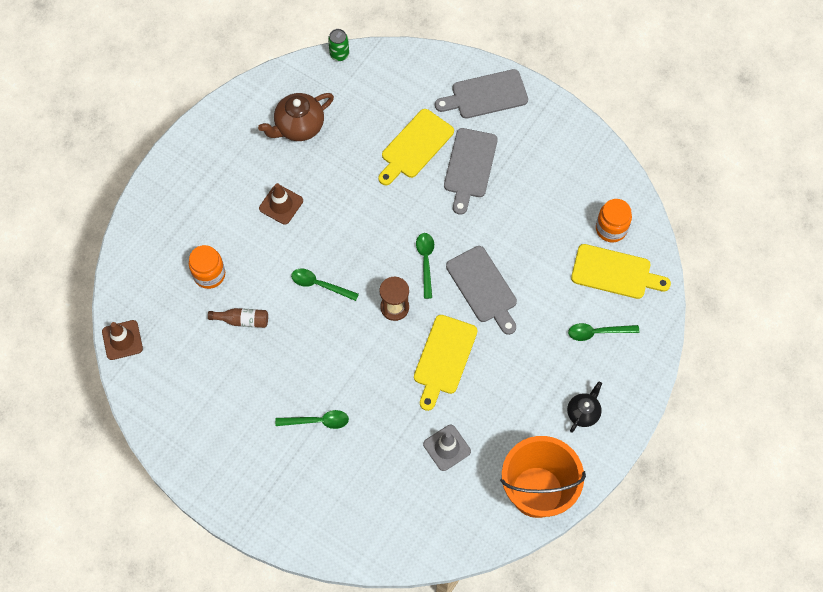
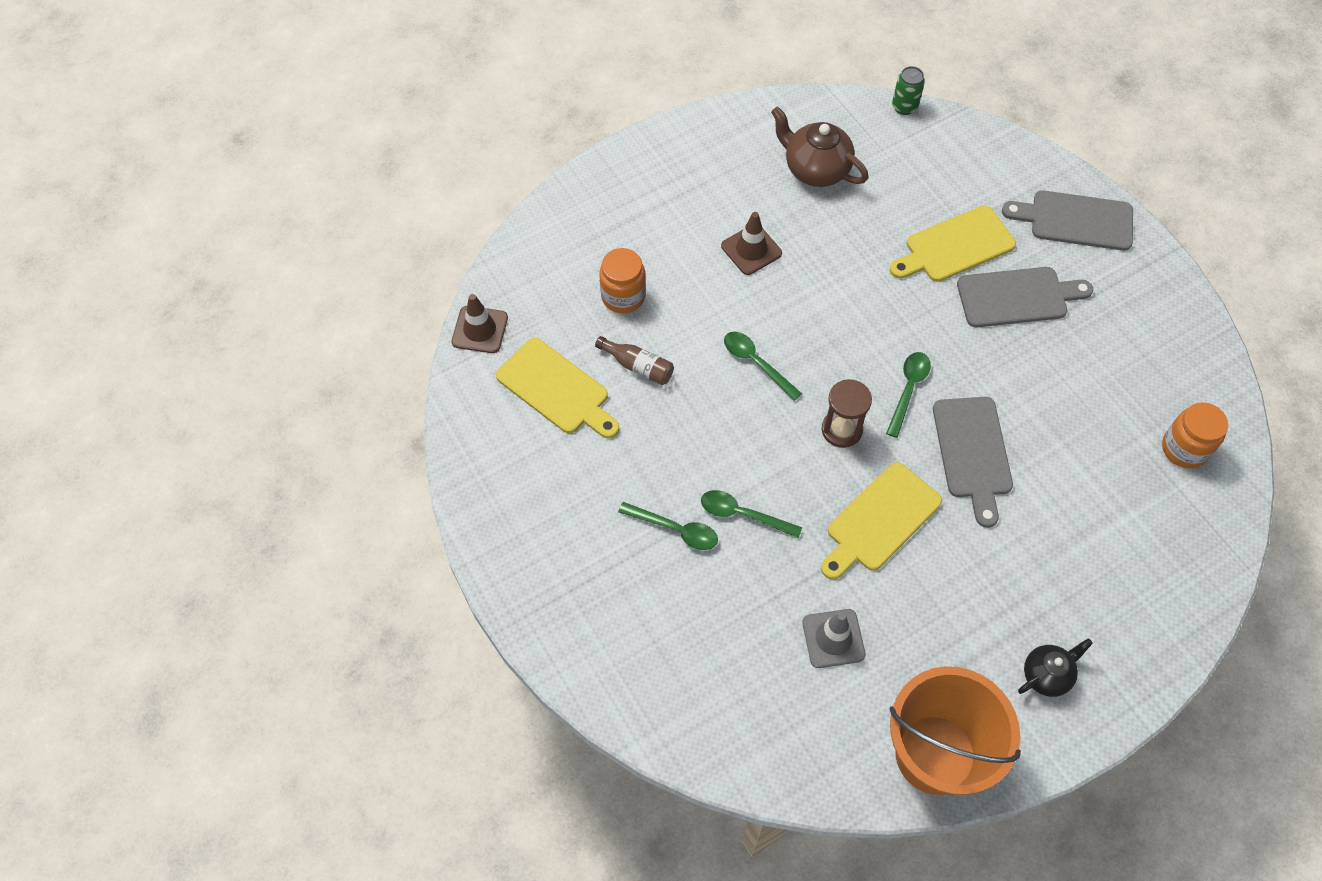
camera: 25 degrees right, 5 degrees down
brown teapot [258,93,334,141] -> brown teapot turned 45 degrees clockwise [771,107,869,187]
grey cutting board [444,128,498,215] -> grey cutting board turned 135 degrees counterclockwise [957,267,1093,327]
green spoon [568,323,639,341] -> green spoon moved to [701,490,802,538]
yellow cutting board [571,244,671,299] -> yellow cutting board moved to [496,338,619,438]

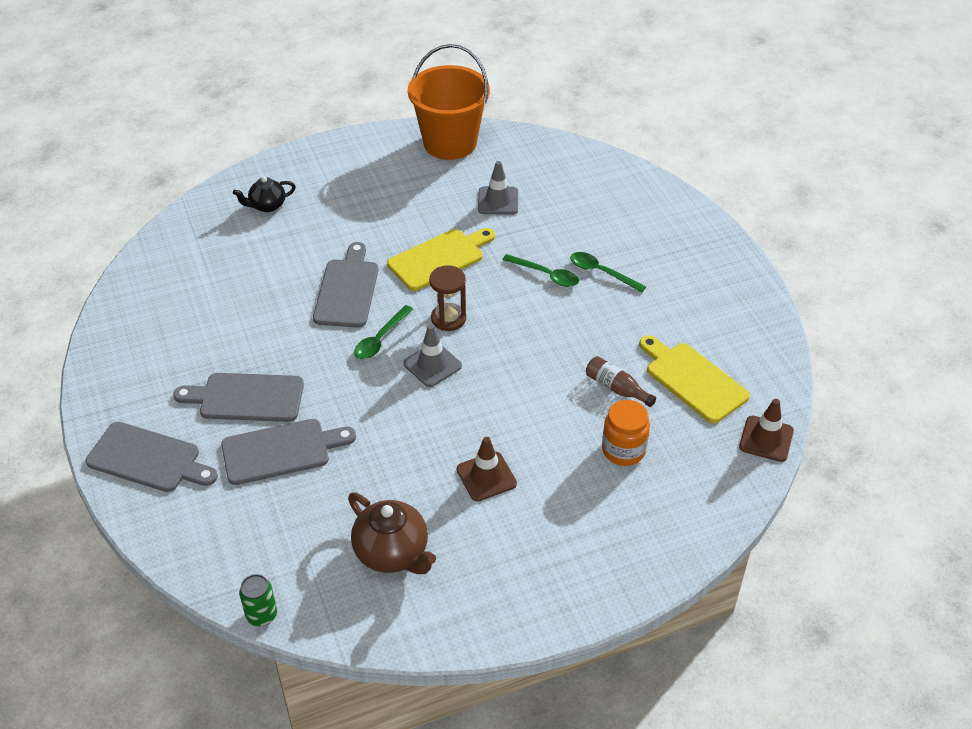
camera: 170 degrees left, 15 degrees down
green spoon [724,332,802,401] -> none
yellow cutting board [890,206,1016,282] -> grey cutting board [221,419,356,485]
black teapot [1018,638,1093,697] -> black teapot moved to [233,177,296,212]
orange jar [1162,402,1228,468] -> none
none -> grey traffic cone [403,324,462,387]

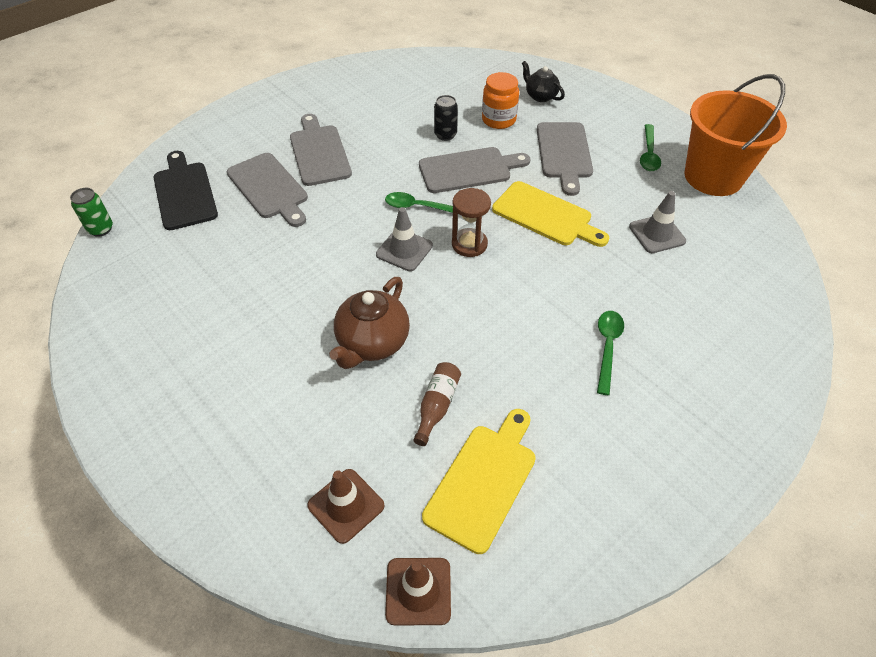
camera: 70 degrees right, 5 degrees up
grey cutting board [86,422,218,492] -> grey cutting board moved to [537,122,593,196]
brown teapot [348,493,436,574] -> brown teapot moved to [329,277,410,369]
brown traffic cone [457,437,517,501] -> brown traffic cone moved to [307,469,385,544]
green spoon [502,254,579,287] -> green spoon moved to [640,124,661,171]
orange jar [602,400,650,466] -> orange jar moved to [482,72,519,129]
none -> black cutting board [153,151,218,230]
none -> black can [434,95,458,141]

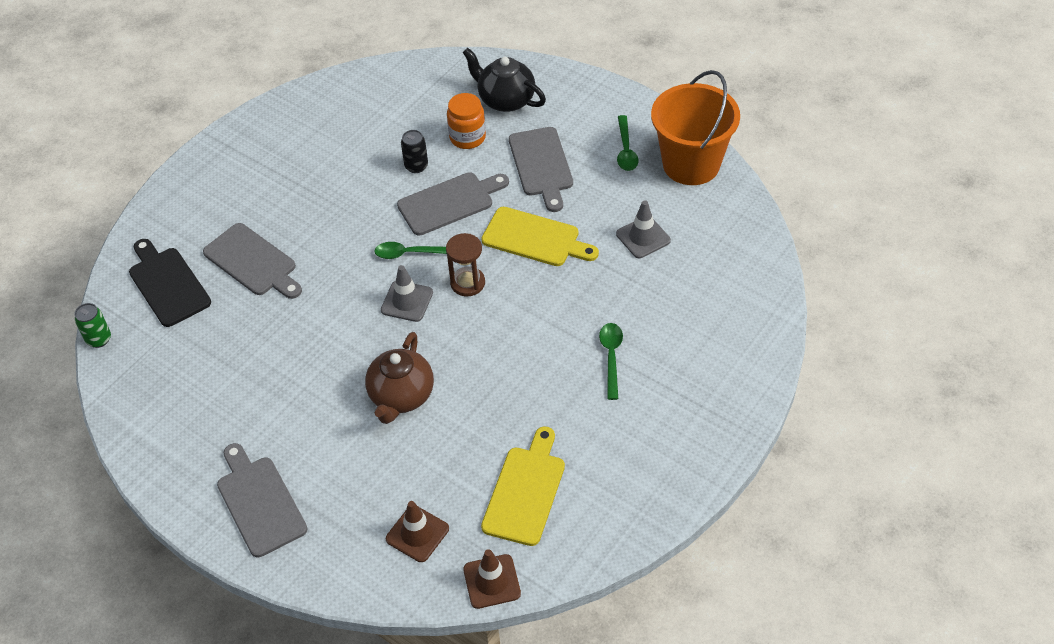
camera: 10 degrees left, 0 degrees up
grey cutting board [290,114,352,186] -> grey cutting board moved to [217,443,308,557]
brown bottle [413,362,461,446] -> none
black teapot [522,61,565,102] -> black teapot [462,48,546,112], size x1.60

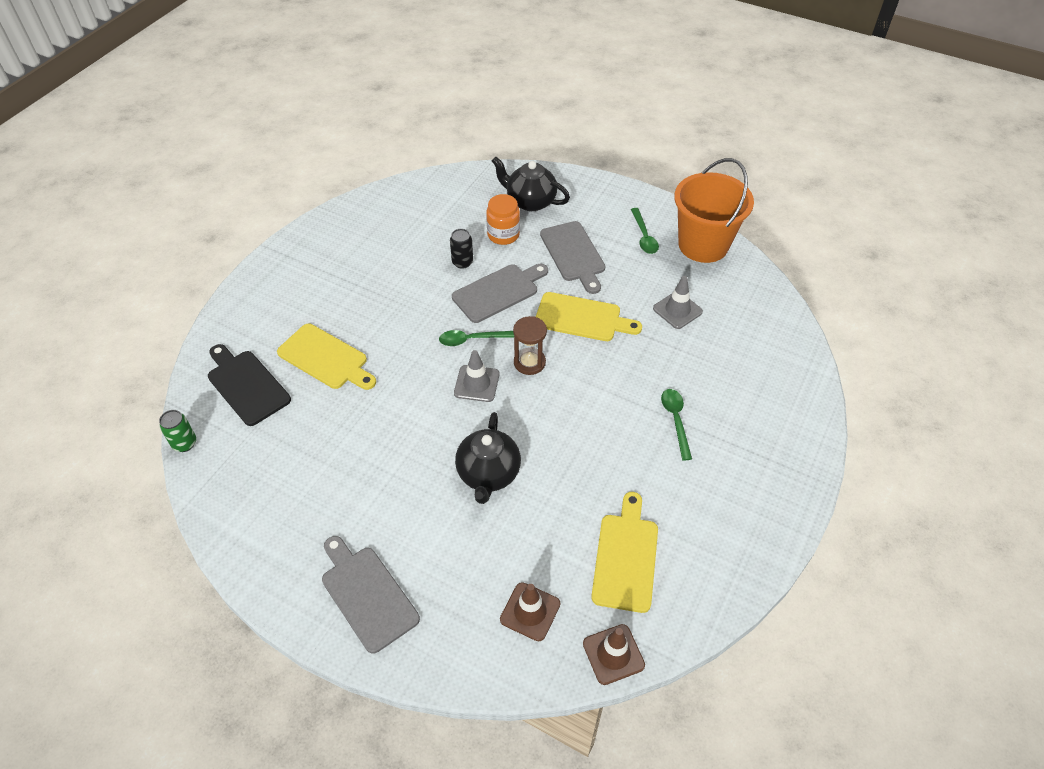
camera: 10 degrees left, 0 degrees up
grey cutting board [203,223,302,299] -> yellow cutting board [277,324,376,390]
brown teapot [365,332,434,424] -> black teapot [455,412,521,504]

